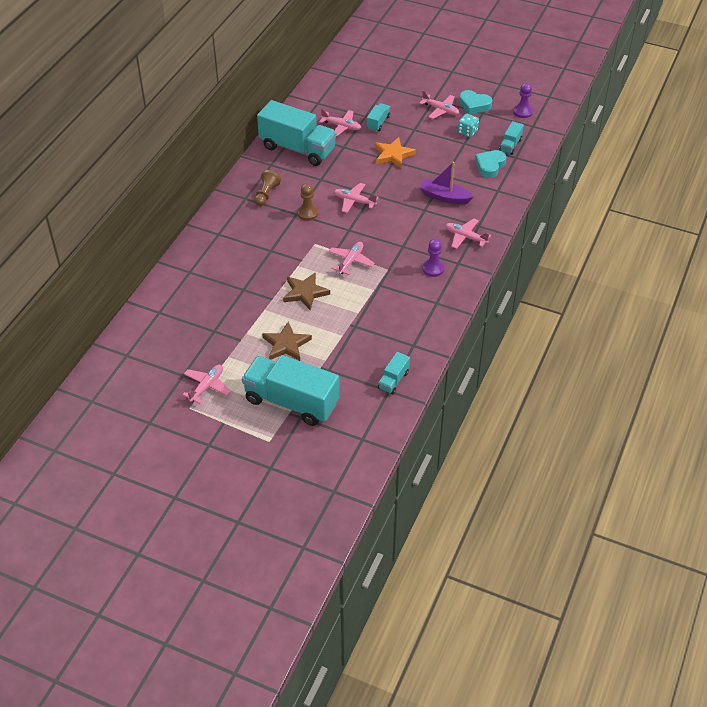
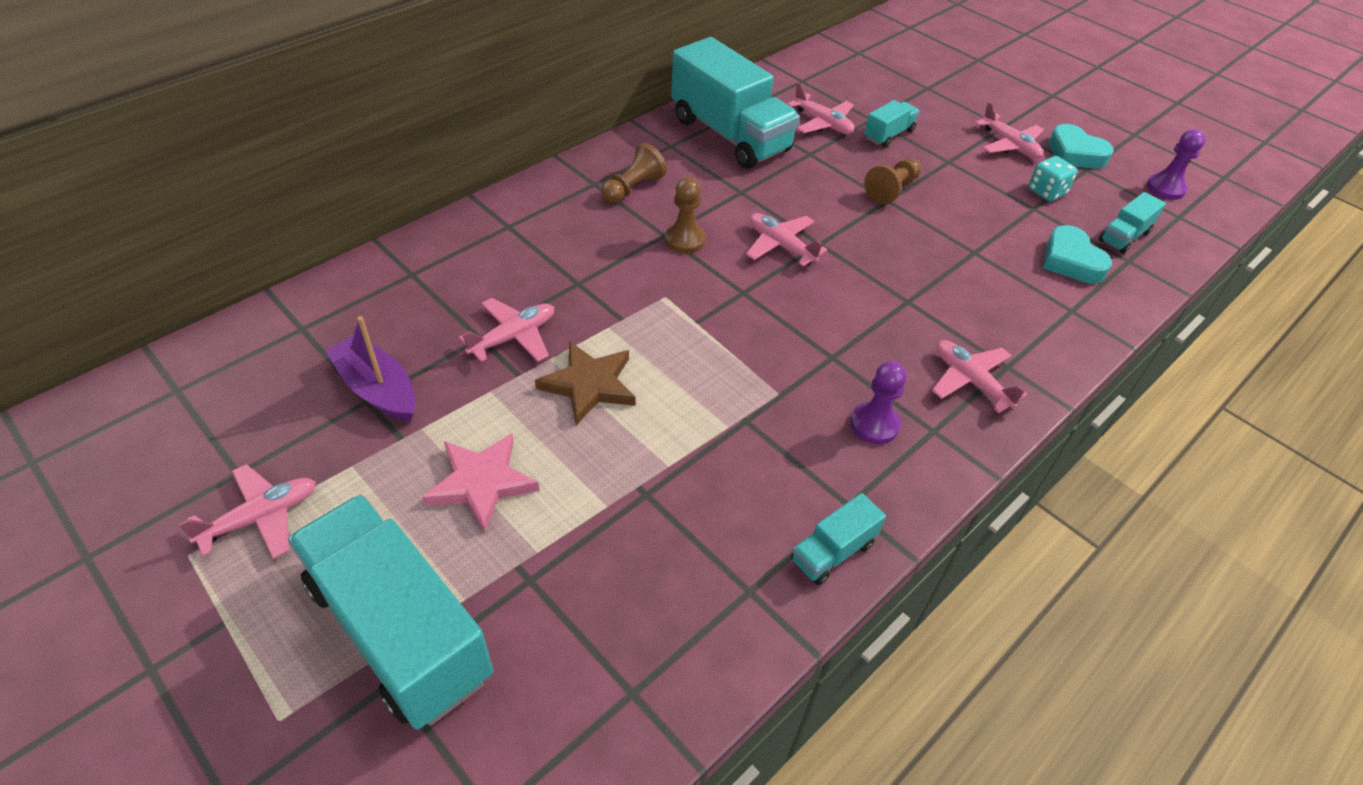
camera: 20 degrees right, 0 degrees up
brown star [262,322,312,361] -> pink star [422,433,539,533]
pink plane [329,242,375,275] -> pink plane moved to [459,298,554,362]
orange star [375,137,416,168] -> brown pawn [864,158,921,205]
turquoise truck [378,352,410,395] -> turquoise truck moved to [791,493,886,585]
purple boat [420,162,474,204] -> purple boat moved to [326,316,416,422]
turquoise heart [475,150,507,178] -> turquoise heart turned 75 degrees counterclockwise [1043,225,1112,284]

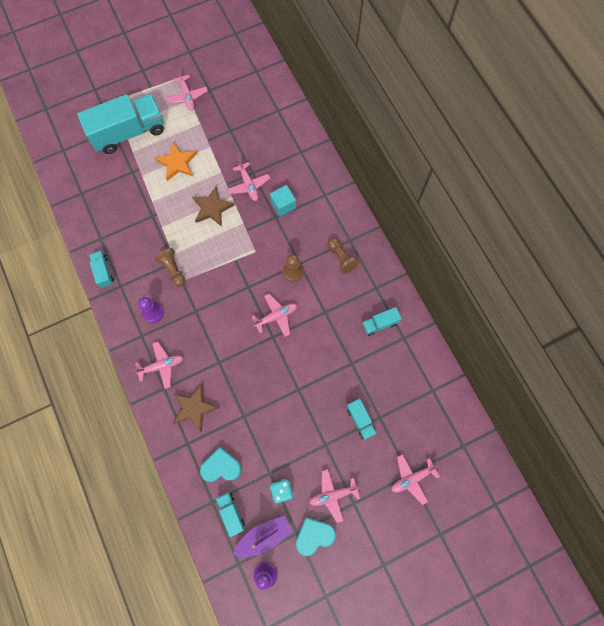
camera: 110 degrees right, 25 degrees up
purple boat [326,316,416,422] -> purple boat moved to [233,516,292,557]
pink star [422,433,539,533] -> orange star [155,142,197,181]
turquoise truck [671,37,800,169] -> turquoise truck [362,307,402,336], size x0.45
pink plane [787,82,855,134] -> pink plane moved to [391,454,440,505]
brown pawn [864,158,921,205] -> brown pawn moved to [154,248,185,287]
none -> brown star [173,384,219,432]
none -> turquoise cube [270,185,296,217]

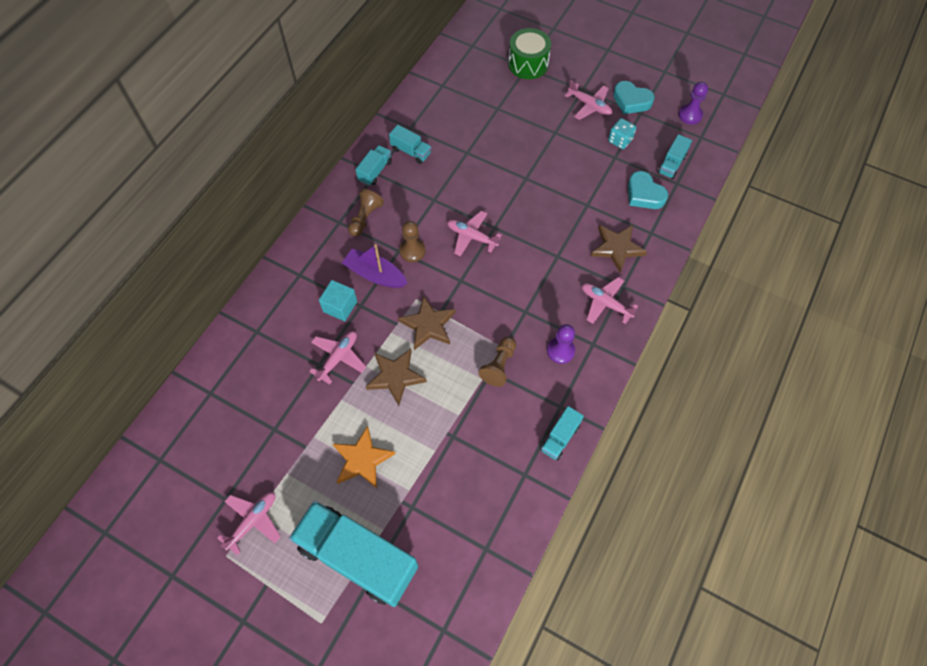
camera: 125 degrees left, 10 degrees down
purple boat [233,516,292,557] -> purple boat moved to [342,244,408,288]
turquoise truck [347,399,377,440] -> turquoise truck moved to [355,145,392,186]
pink plane [391,454,440,505] -> green drum [508,28,551,79]
none -> brown star [398,296,456,350]

